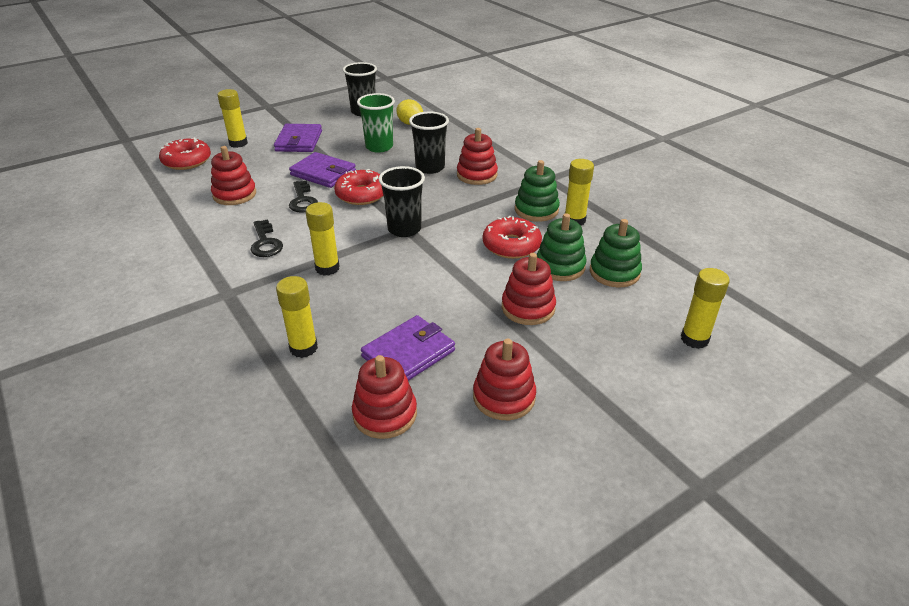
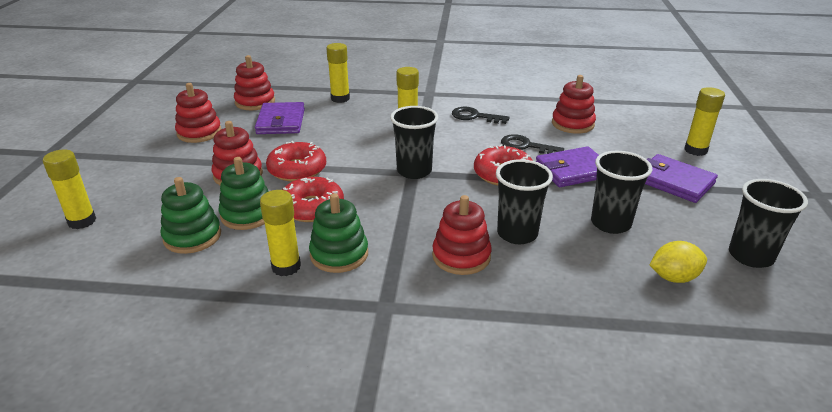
camera: 130 degrees right, 5 degrees down
red donut [159,137,211,170] -> red donut moved to [266,141,326,182]
green cup [357,93,395,153] -> black cup [591,151,652,234]

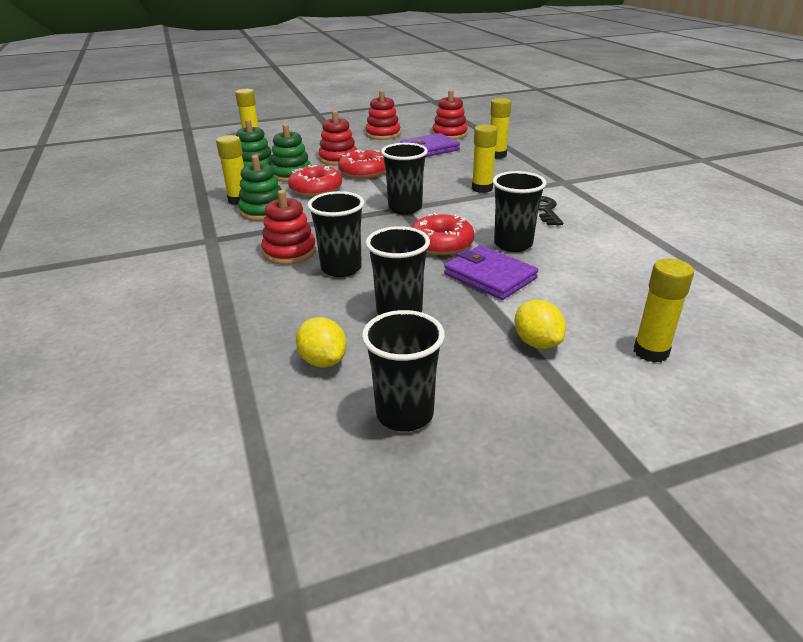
camera: 65 degrees right, 0 degrees up
black key [501,134,564,154] -> black cup [492,171,546,252]
red stacking toy [552,75,596,134] -> none
purple wallet [645,154,718,203] -> yellow lemon [514,300,566,349]

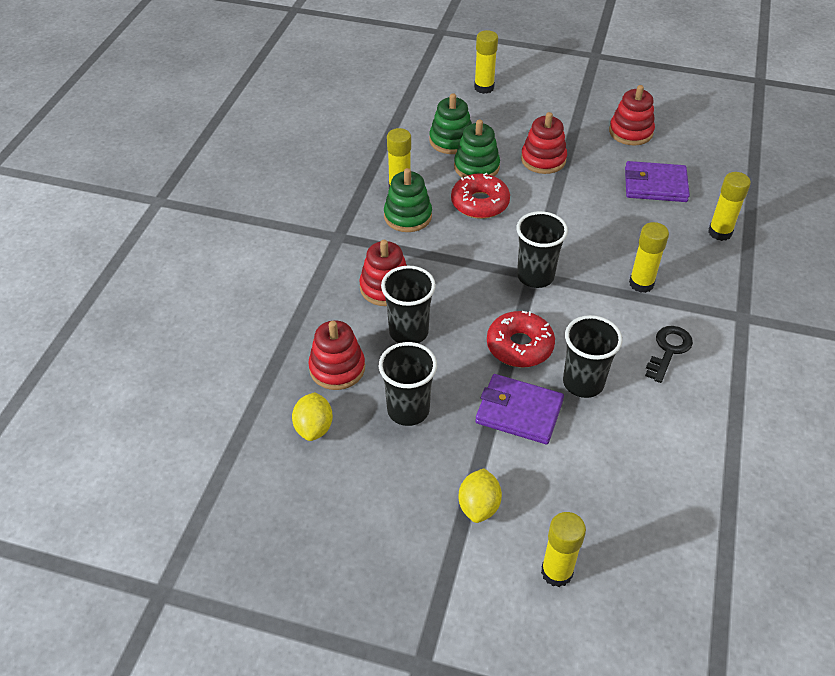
camera: 35 degrees right, 15 degrees up
red donut [338,150,386,179] -> none
black cup [362,310,445,432] -> none
red stacking toy [432,90,468,140] -> red stacking toy moved to [308,321,365,390]
purple wallet [444,245,538,300] -> purple wallet turned 60 degrees counterclockwise [475,374,564,444]

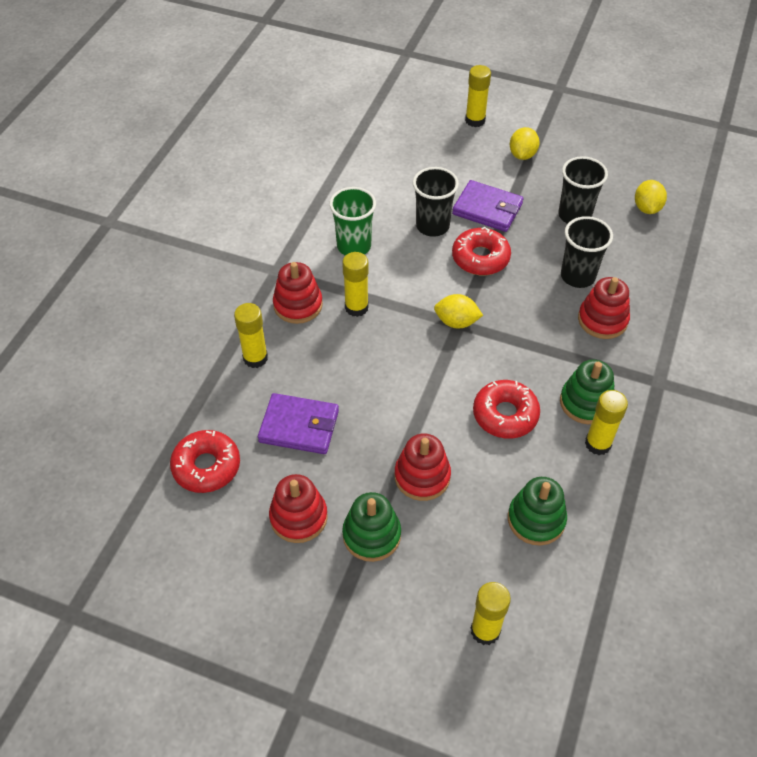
camera: 175 degrees left, 5 degrees up
red stacking toy [308,321,365,390] -> red stacking toy moved to [273,262,323,324]
green stacking toy [454,120,500,177] -> green stacking toy moved to [342,492,401,562]
black cup [516,211,568,288] -> yellow lemon [434,294,483,328]
black key [645,326,693,383] -> green cup [329,187,376,256]
none -> red donut [170,430,240,493]

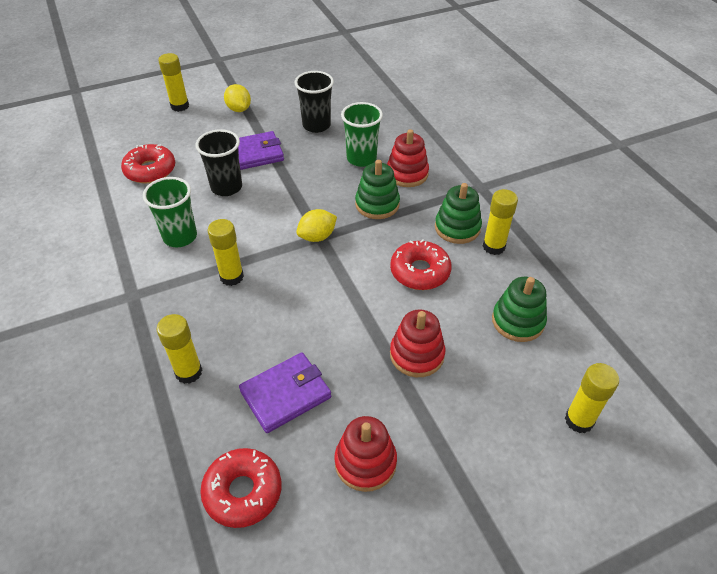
camera: 45 degrees left, 5 degrees down
red stacking toy [273,262,323,324] -> none
green stacking toy [342,492,401,562] -> green stacking toy moved to [355,160,400,219]
red donut [452,226,511,275] -> red donut moved to [121,144,175,184]
black cup [561,216,613,288] -> green cup [341,102,383,167]
yellow lemon [635,180,667,214] -> none

